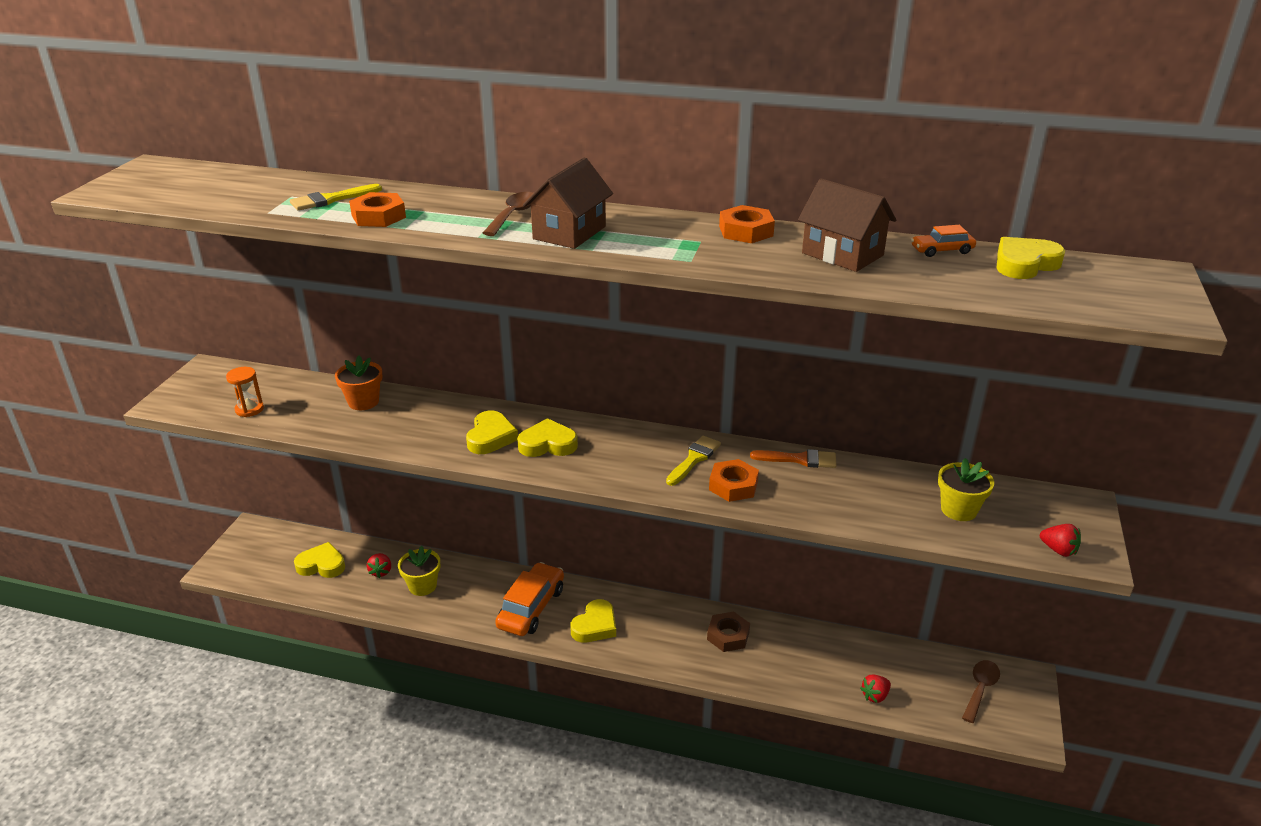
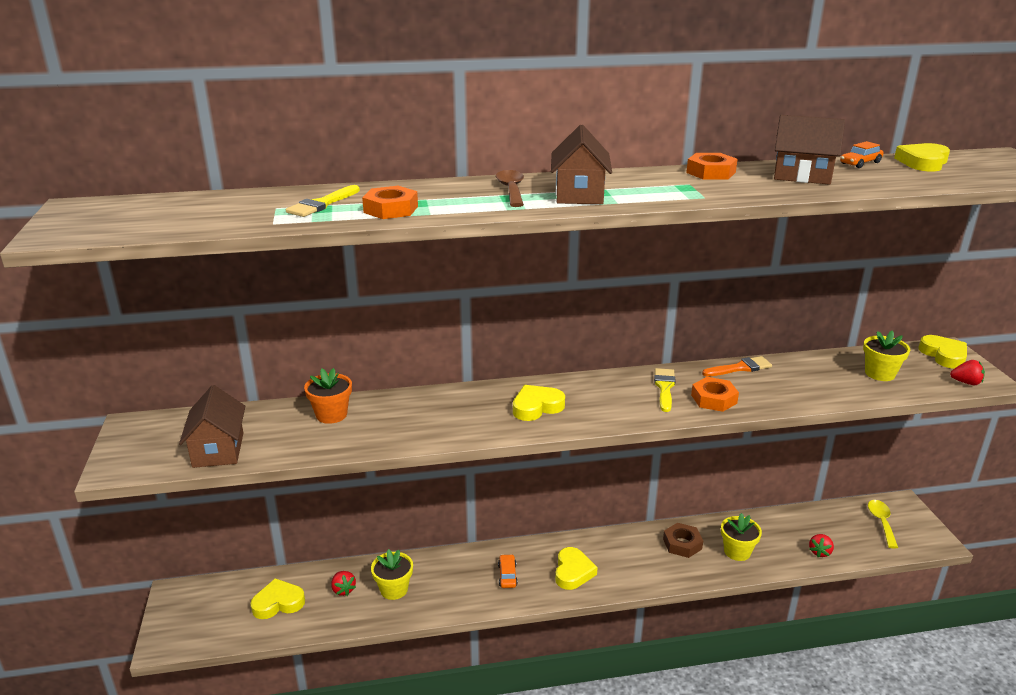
camera: 25 degrees left, 5 degrees down
orange hourglass [226,367,264,417] -> brown house [179,385,246,468]
yellow heart [466,410,518,454] -> yellow heart moved to [918,335,967,369]
orange car [495,562,564,636] -> orange car [498,554,518,588], size x0.48
brown spoon [962,660,1000,723] -> yellow spoon [868,500,898,549]
none -> yellow flower pot [721,513,762,561]

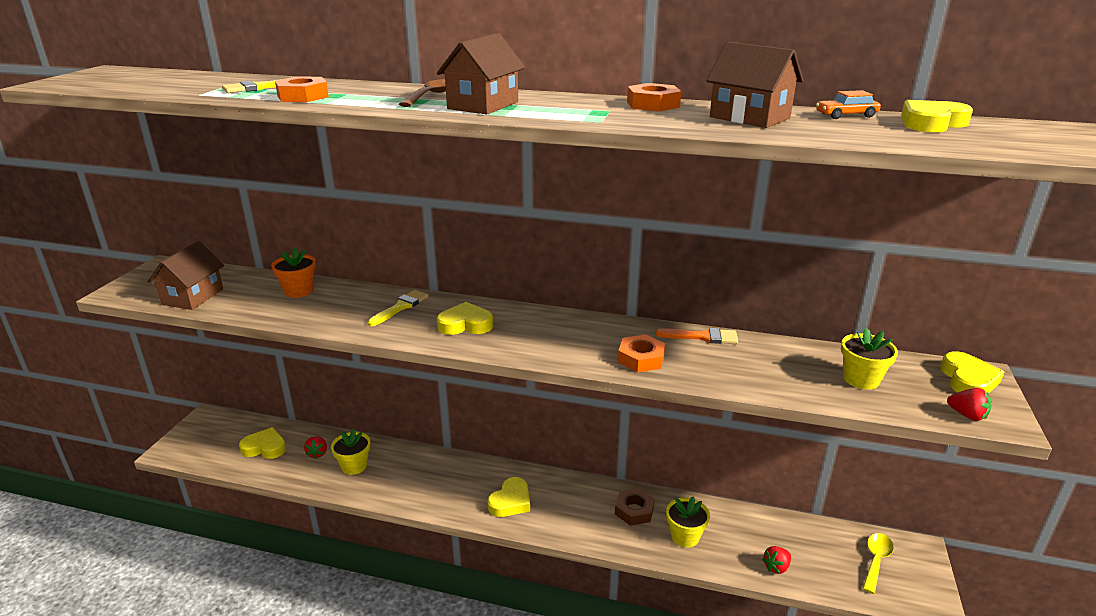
camera: 25 degrees right, 0 degrees up
orange car [498,554,518,588] -> none
yellow brush [654,368,676,412] -> yellow brush moved to [368,290,428,326]

